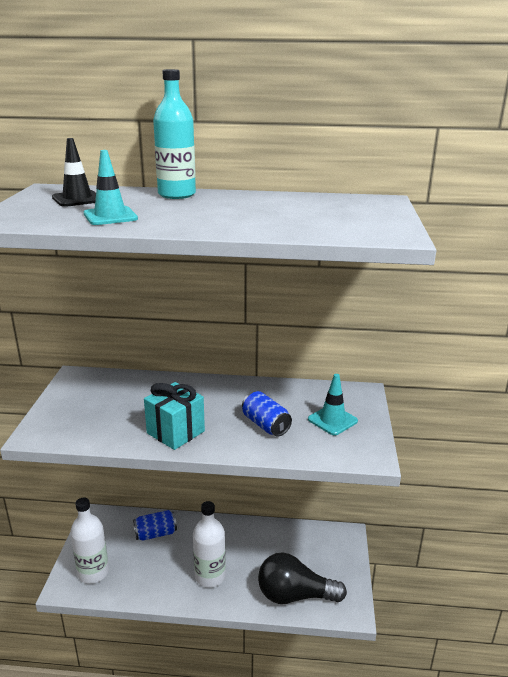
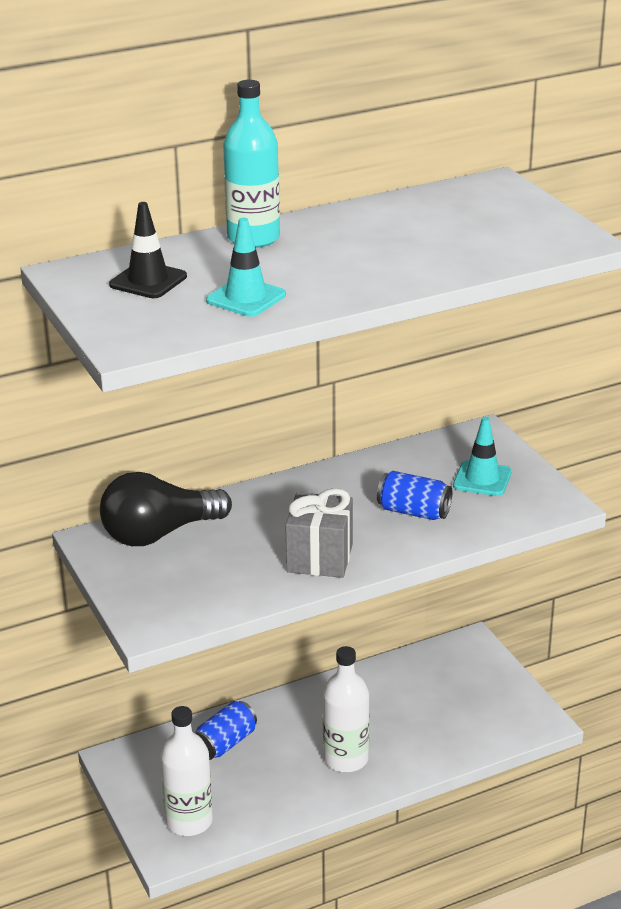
camera: 30 degrees left, 5 degrees up
turquoise gift [144,382,205,450] -> grey gift [285,488,353,578]
black light bulb [258,552,347,604] -> black light bulb moved to [100,472,232,546]

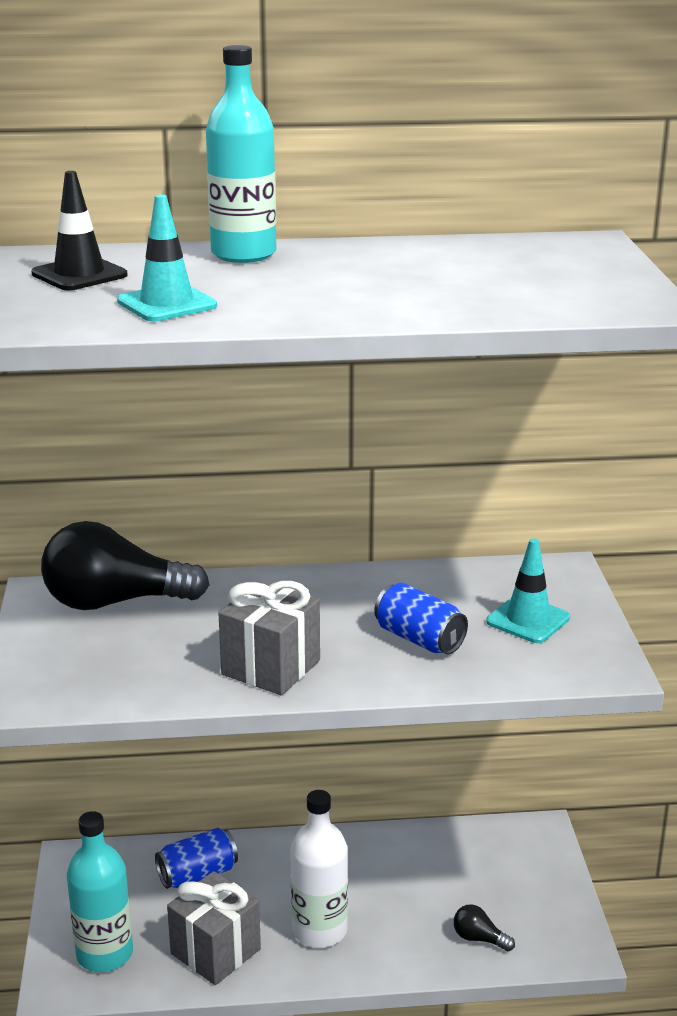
camera: 20 degrees right, 5 degrees down
white bottle [160,706,213,836] -> turquoise bottle [67,811,133,972]
none -> grey gift [167,871,261,985]
none -> black light bulb [454,904,515,951]

